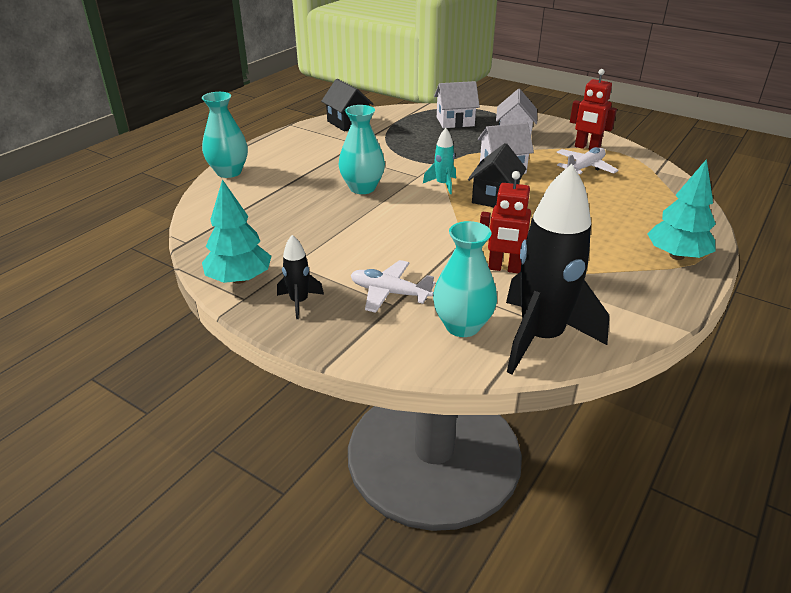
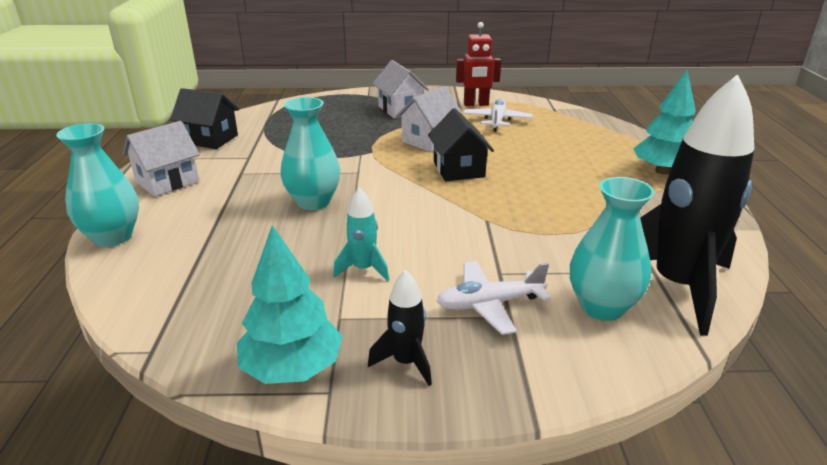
camera: 35 degrees left, 5 degrees down
turquoise rocket [423,128,456,194] -> turquoise rocket moved to [333,187,389,281]
white house [434,81,480,128] -> white house moved to [123,121,200,197]
red robot [480,171,532,273] -> none

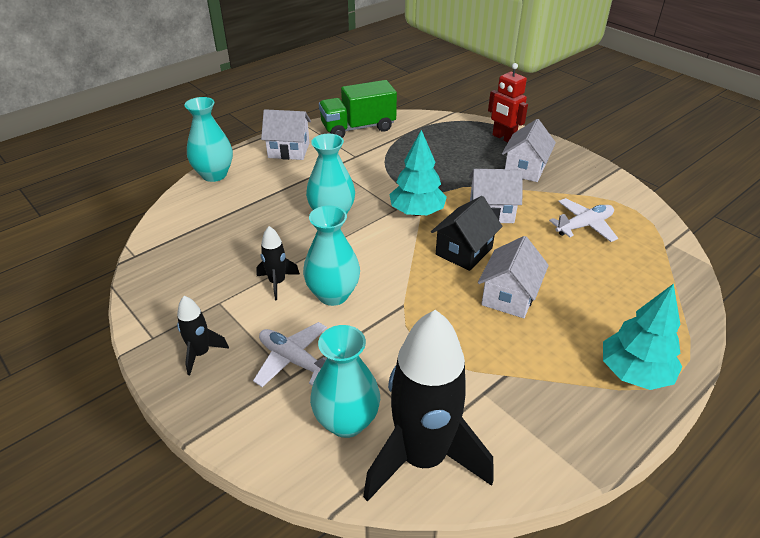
camera: 50 degrees right, 10 degrees up
black house [170,88,239,149] -> green truck [319,80,397,138]
turquoise tree [237,225,343,384] -> turquoise tree moved to [390,130,447,216]
turquoise rocket [333,187,389,281] -> black rocket [256,226,300,300]
red robot [456,22,501,106] -> red robot moved to [488,63,528,142]
none -> turquoise vase [303,205,360,306]
none -> white house [478,236,549,318]

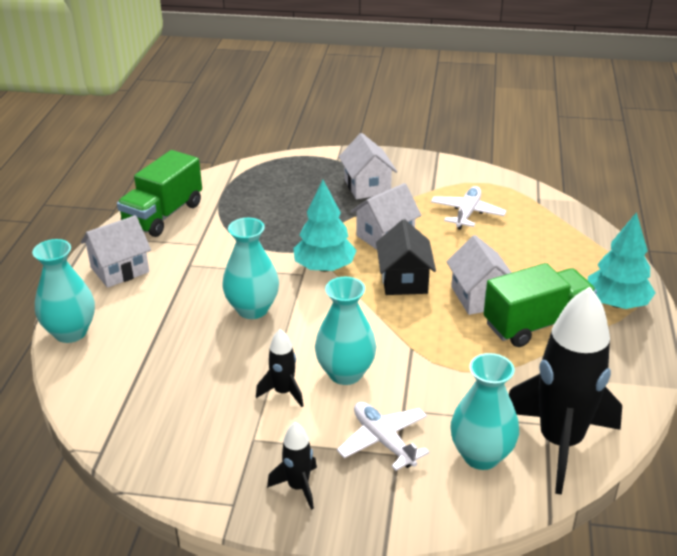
camera: 40 degrees left, 5 degrees down
white plane [253,322,327,387] -> white plane turned 60 degrees clockwise [337,402,429,471]
red robot [488,63,528,142] -> none
none -> green truck [484,263,597,347]

